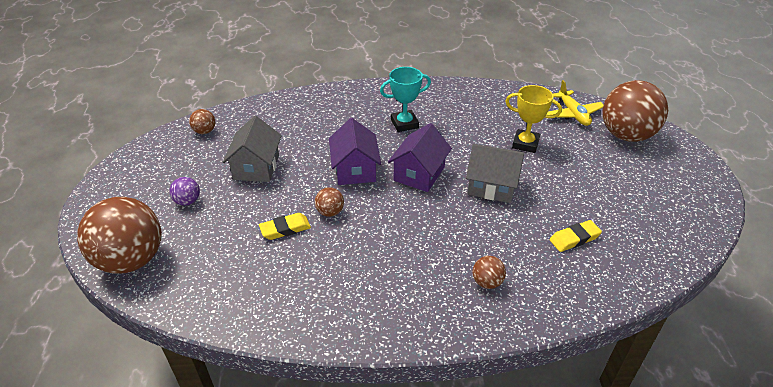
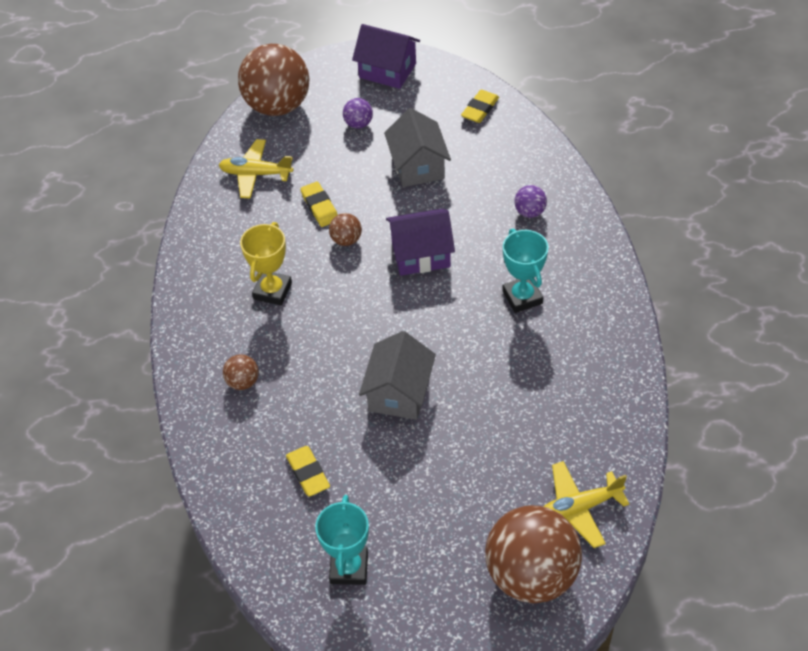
camera: 90 degrees right, 10 degrees up
brown ball [189,109,215,134] -> yellow eraser [461,90,499,123]
grey house [223,116,282,182] -> grey house turned 75 degrees clockwise [384,108,451,187]
purple house [388,123,452,192] -> purple house moved to [352,24,420,89]
yellow trophy [505,85,562,153] -> yellow trophy moved to [240,222,292,305]
none -> yellow plane [219,139,293,198]
none -> turquoise trophy [315,495,369,585]
none -> purple ball [514,185,547,218]

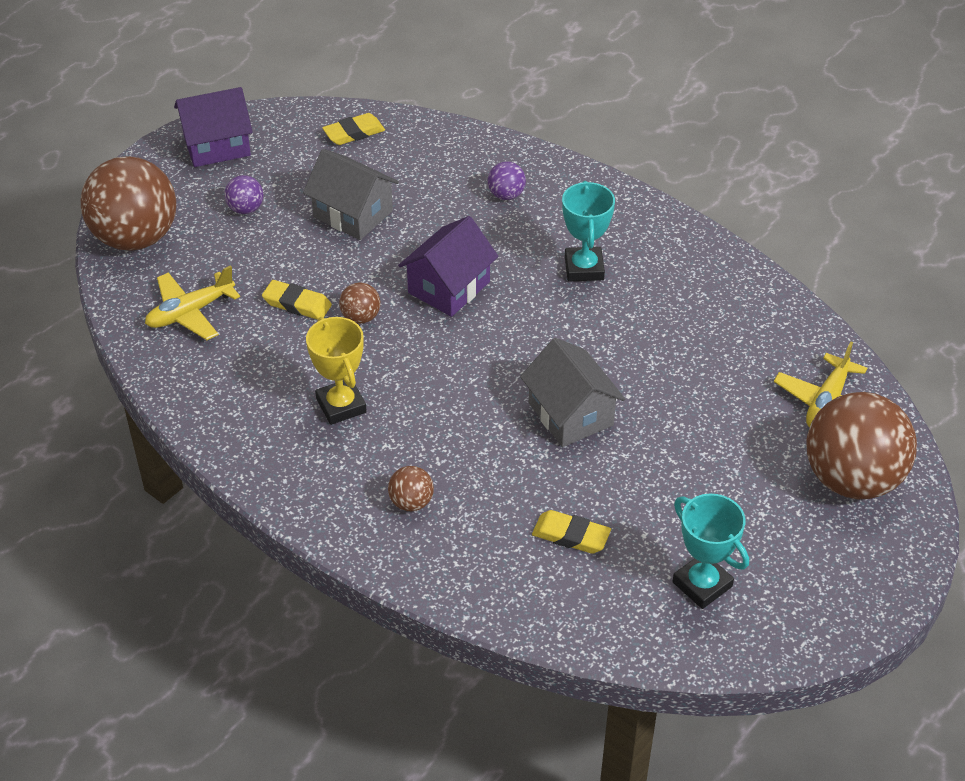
camera: 45 degrees left, 5 degrees down
yellow eraser [461,90,499,123] -> yellow eraser turned 75 degrees clockwise [322,113,385,145]
turquoise trophy [502,229,549,313] -> turquoise trophy turned 60 degrees clockwise [562,181,615,281]

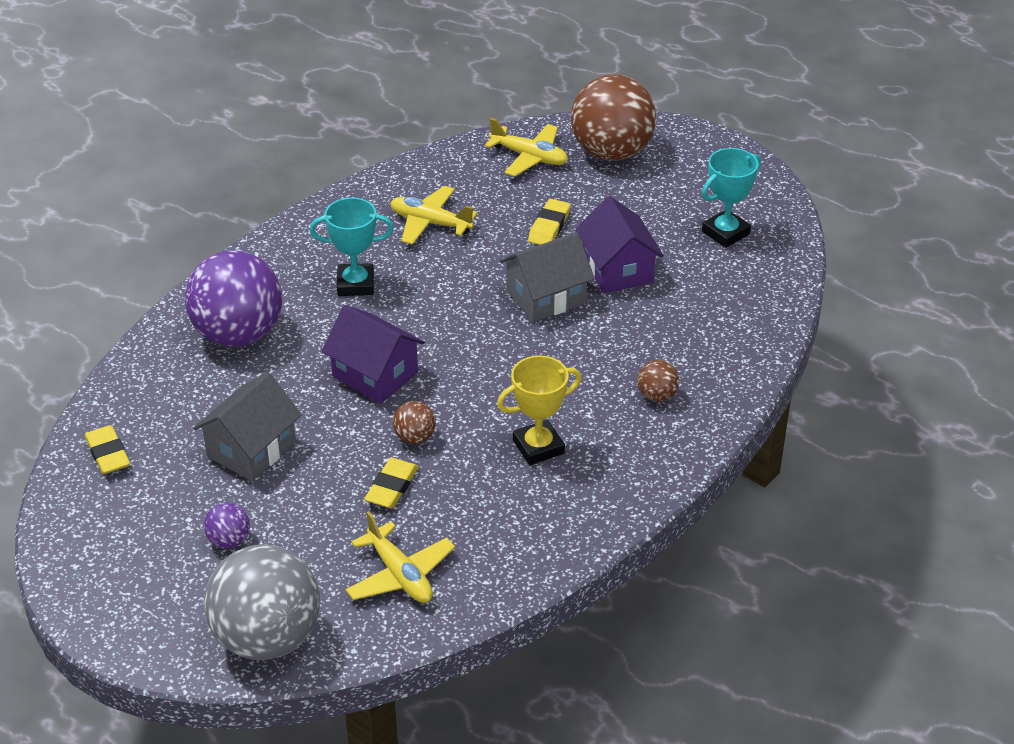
camera: 90 degrees left, 5 degrees down
brown ball [81,156,176,250] -> grey ball [204,544,320,660]
purple house [174,87,253,167] -> purple house moved to [575,196,664,293]
purple ball [488,161,526,200] -> purple ball [185,251,282,347], size x2.36
yellow eraser [532,510,611,554] -> yellow eraser moved to [528,199,570,245]
none -> yellow plane [390,186,478,245]

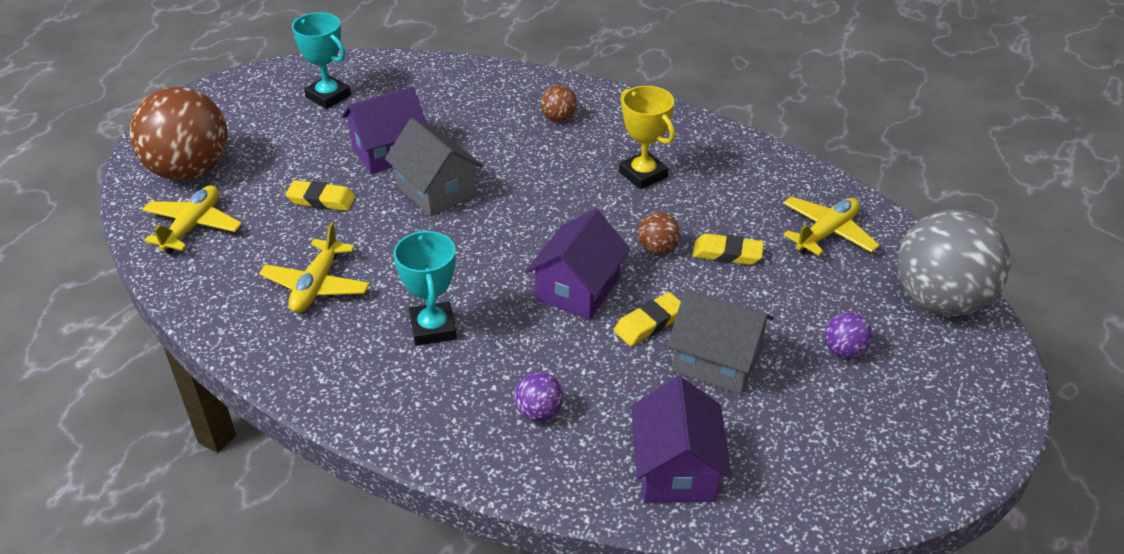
camera: 100 degrees left, 0 degrees up
yellow eraser [85,425,130,474] -> yellow eraser moved to [614,292,681,346]
purple ball [185,251,282,347] -> purple ball [514,372,563,421], size x0.42
none -> purple house [631,376,732,502]

